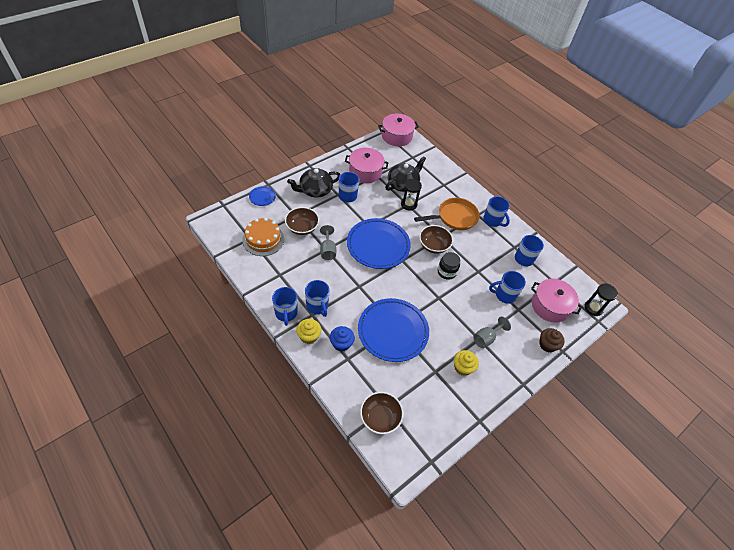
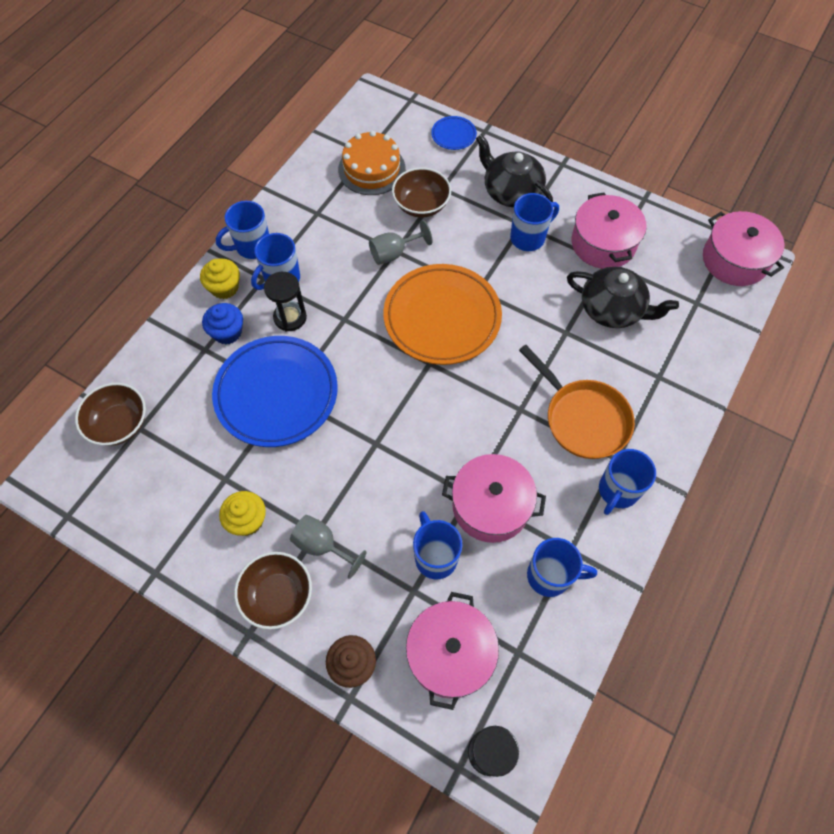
camera: 75 degrees right, 10 degrees up
blue plate [347,218,411,269] -> orange plate [383,264,502,365]
black hourglass [401,179,422,211] -> black hourglass moved to [264,272,307,332]
brown bowl [419,225,453,254] -> brown bowl moved to [234,552,312,630]
black jar [438,252,460,280] -> none
none -> pink pot [442,454,546,543]

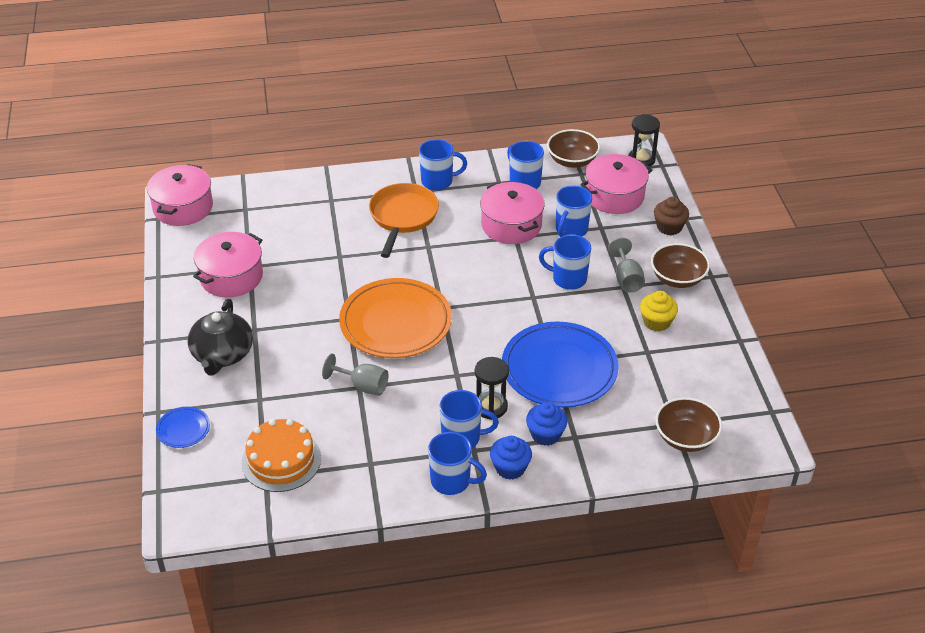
camera: 130 degrees left, 20 degrees down
yellow cupcake [200,258,240,299] -> blue cupcake [490,436,532,480]
brown bowl [392,167,451,218] -> brown bowl moved to [547,129,600,168]
blue mug [510,193,559,251] -> blue mug moved to [539,235,591,290]
black teapot [567,267,679,328] -> none

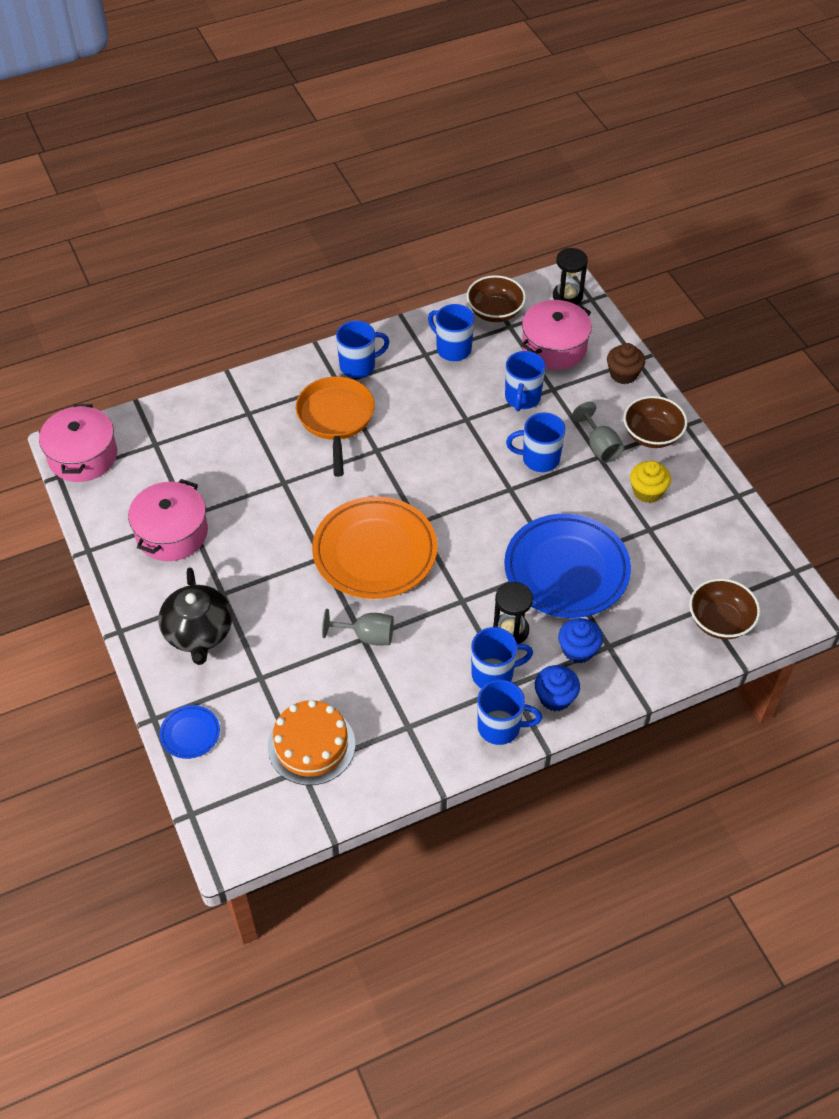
camera: 15 degrees left, 10 degrees up
pink pot [480,182,545,244] -> none

